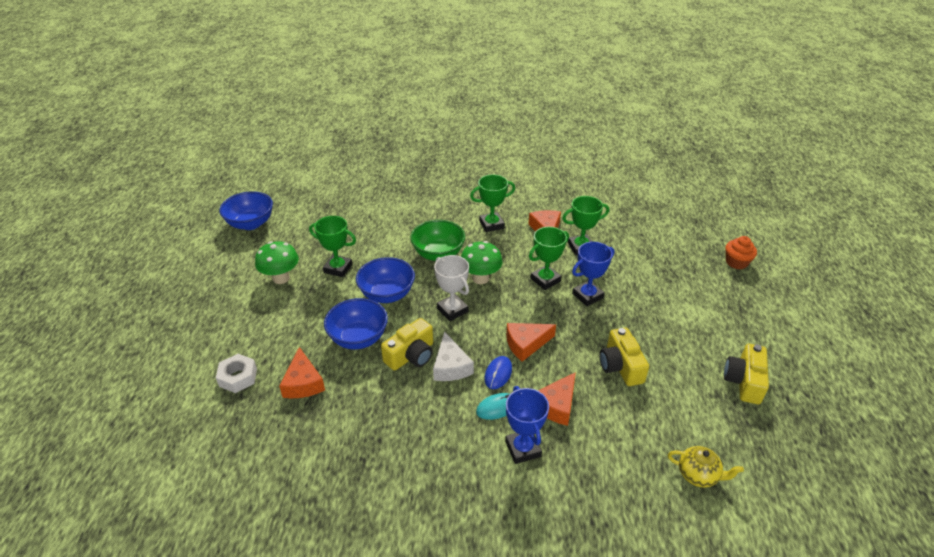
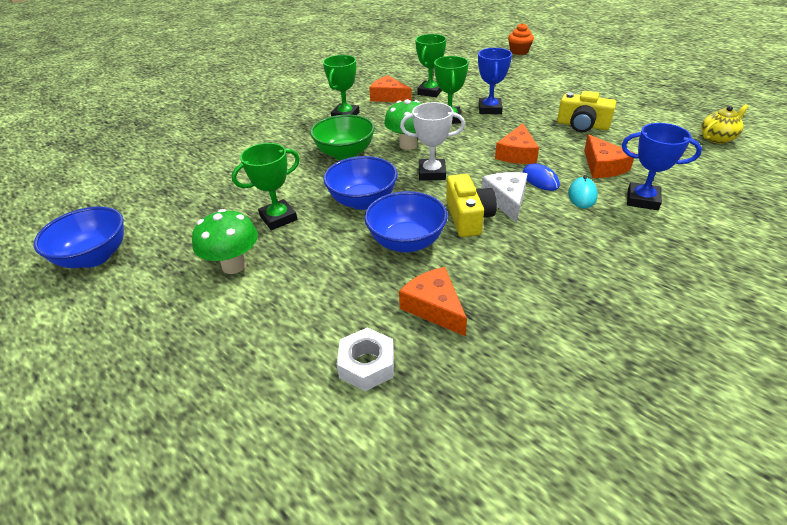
camera: 50 degrees left, 0 degrees up
orange cheese [279,347,325,398] -> orange cheese turned 150 degrees counterclockwise [399,267,467,337]
white cheese [433,331,474,381] -> white cheese turned 120 degrees counterclockwise [481,172,528,223]
yellow camera [724,344,769,404] -> none

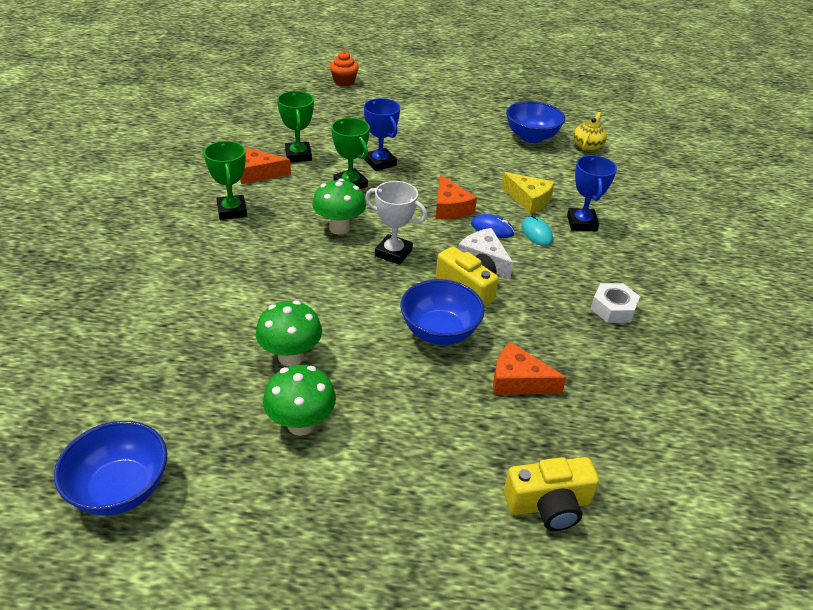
camera: 40 degrees left, 0 degrees up
green trophy [232,143,300,230] -> green mushroom [256,301,322,366]
green bowl [310,115,375,160] -> none
blue bowl [323,156,398,210] -> blue bowl moved to [506,101,565,143]
white nut [336,327,394,391] -> white nut moved to [591,283,640,323]
white trophy [400,102,465,181] -> white trophy turned 60 degrees clockwise [365,181,427,265]
yellow camera [557,91,616,132] -> yellow camera moved to [504,457,599,531]
orange cheese [584,134,636,178] -> yellow cheese [501,172,555,214]
blue trophy [622,123,702,210] -> blue trophy turned 75 degrees counterclockwise [567,155,617,232]

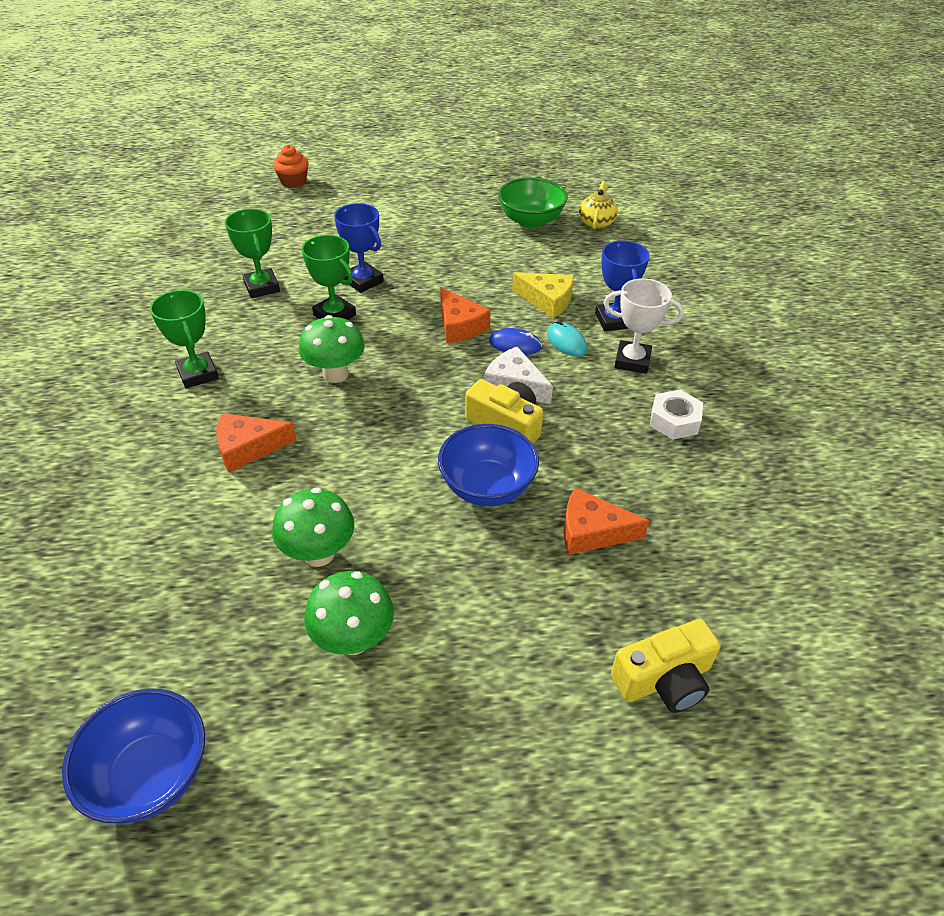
camera: 10 degrees left, 5 degrees up
orange cheese [240,147,291,184] -> orange cheese moved to [216,413,297,472]
white trophy [365,181,427,265] -> white trophy moved to [604,278,684,374]
blue bowl [506,101,565,143] -> green bowl [498,177,568,229]

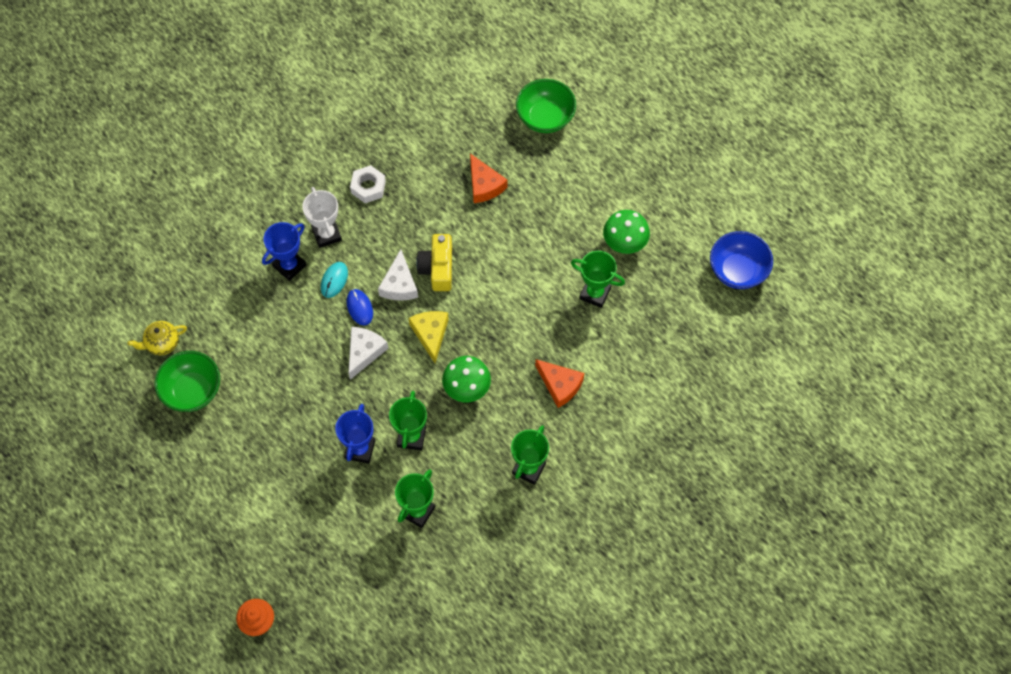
camera: 125 degrees left, 20 degrees up
green mushroom [272,487,354,567] -> green trophy [571,251,625,308]
blue bowl [438,424,539,506] -> none
orange cheese [440,287,491,343] -> white cheese [348,327,389,380]
yellow cheese [512,272,574,318] -> yellow cheese moved to [409,311,449,363]
yellow camera [611,619,721,713] -> green bowl [516,79,576,133]

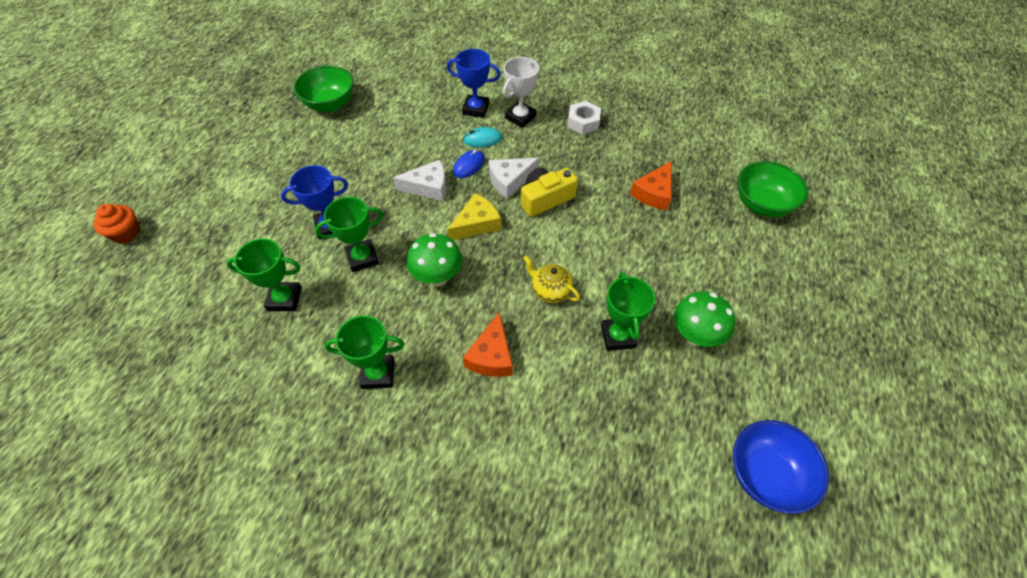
camera: 60 degrees right, 10 degrees down
yellow teapot [128,321,187,355] -> yellow teapot moved to [523,255,580,303]

